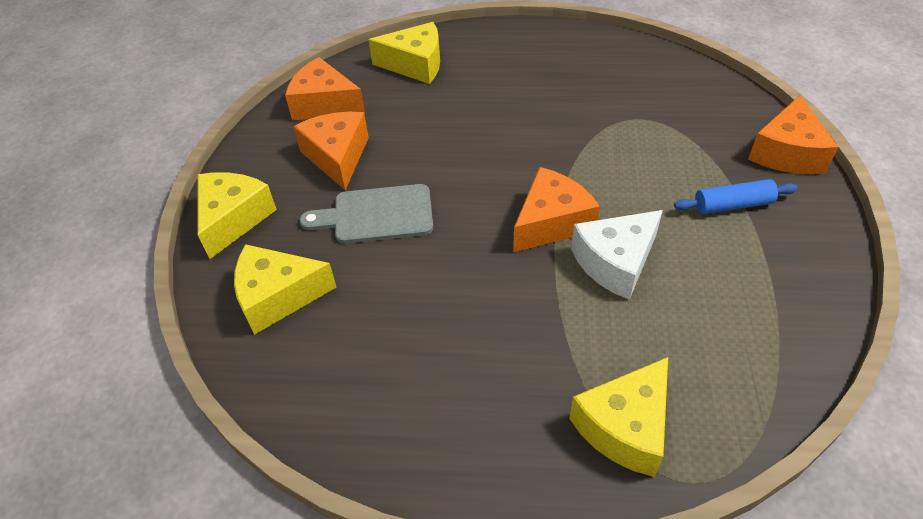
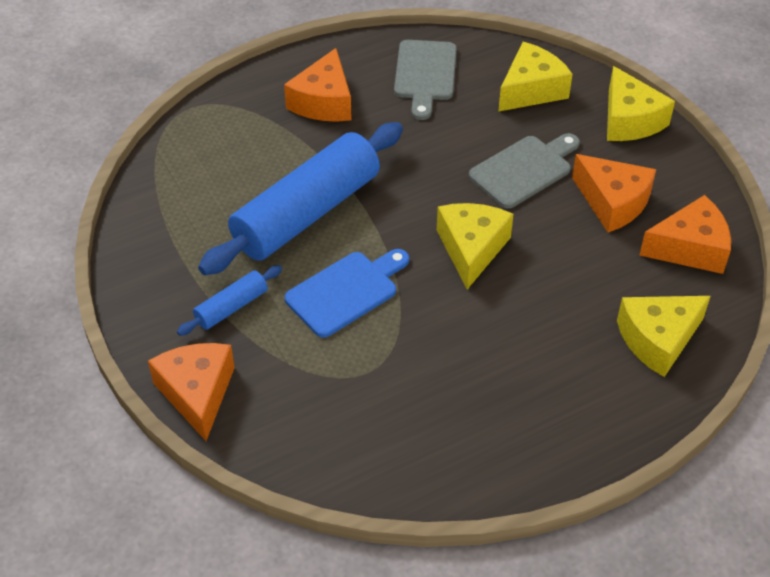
camera: 145 degrees right, 0 degrees up
orange cheese [513,167,600,252] -> orange cheese moved to [284,48,352,122]
yellow cheese [569,357,668,477] -> yellow cheese moved to [437,203,514,289]
white cheese [571,210,663,300] -> blue rolling pin [198,122,403,275]
none -> blue cutting board [285,249,409,338]
none -> grey cutting board [394,40,457,120]

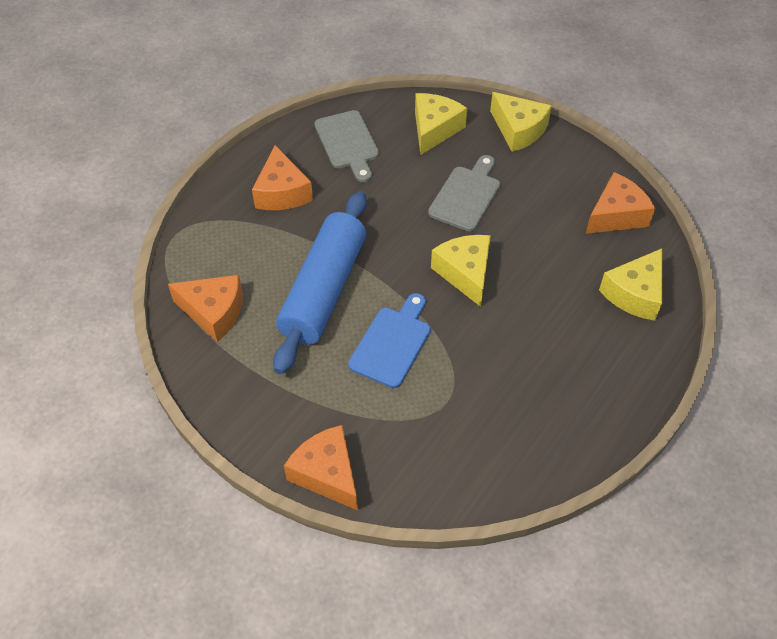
camera: 25 degrees left, 5 degrees up
blue rolling pin [177,265,282,336] -> none
orange cheese [572,154,656,232] -> orange cheese moved to [168,275,243,342]

